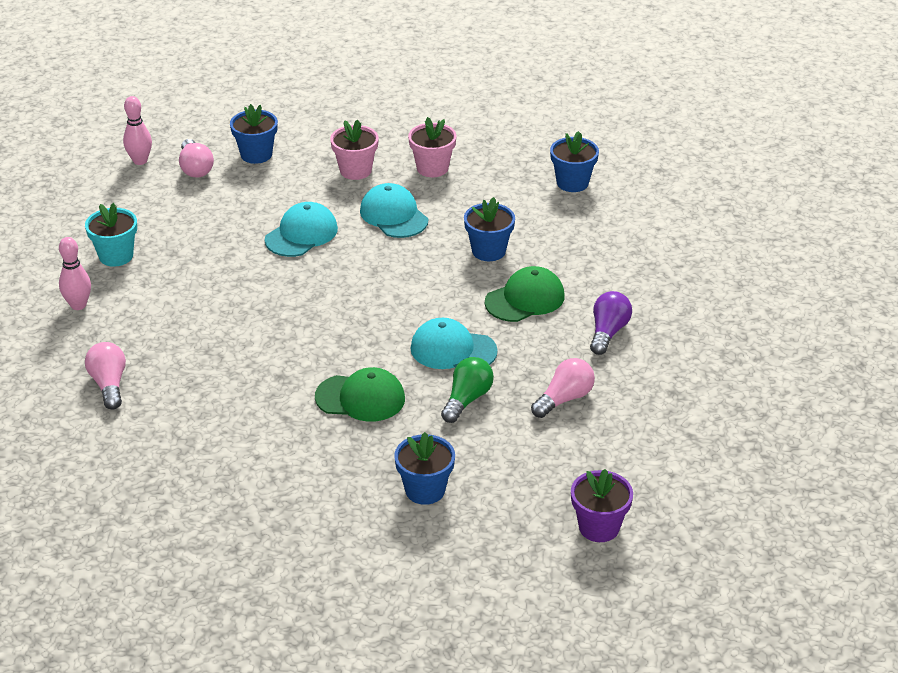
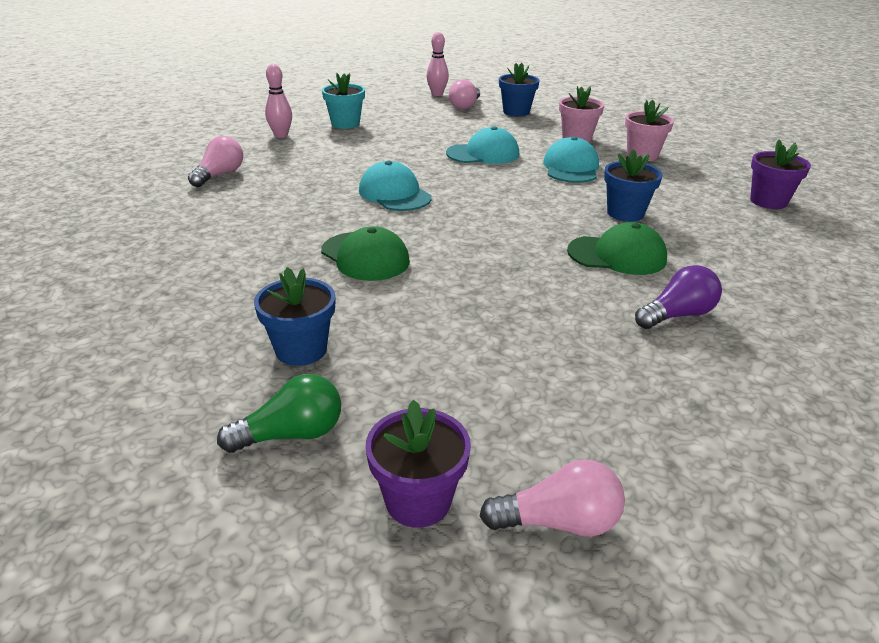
camera: 40 degrees right, 5 degrees down
turquoise cap [411,318,498,369] -> turquoise cap moved to [359,161,432,211]
green light bulb [441,357,494,423] -> green light bulb moved to [217,374,341,453]
pink light bulb [531,358,595,418] -> pink light bulb moved to [480,459,625,537]
blue flower pot [550,131,599,192] -> purple flower pot [750,140,811,209]

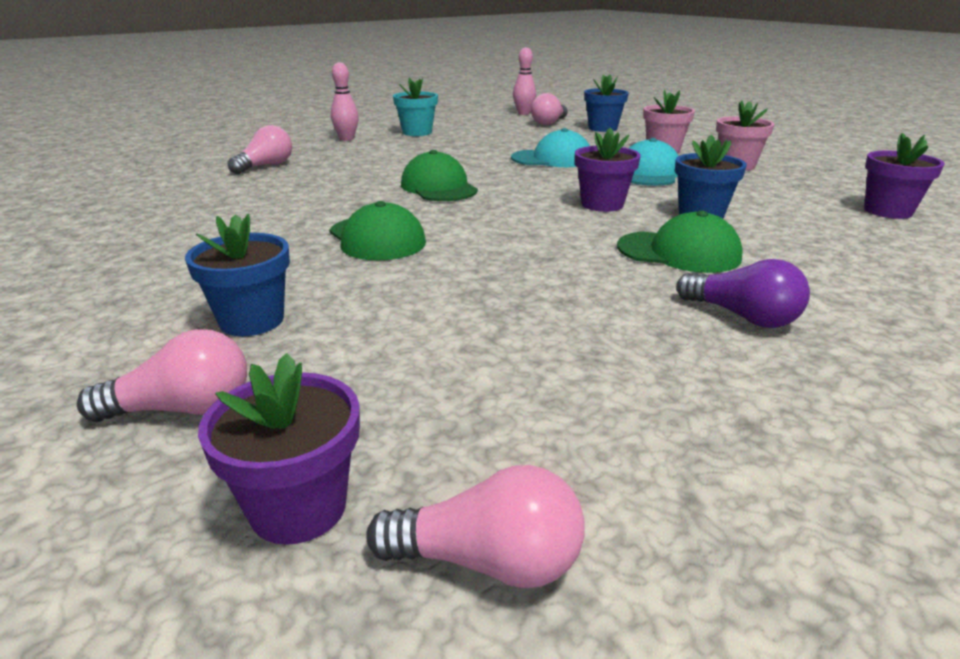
camera: 10 degrees right, 5 degrees down
green light bulb [217,374,341,453] -> pink light bulb [77,329,247,422]
turquoise cap [359,161,432,211] -> green cap [401,150,478,201]
purple light bulb [635,265,722,329] -> purple light bulb turned 60 degrees clockwise [676,259,810,328]
none -> purple flower pot [575,128,641,212]

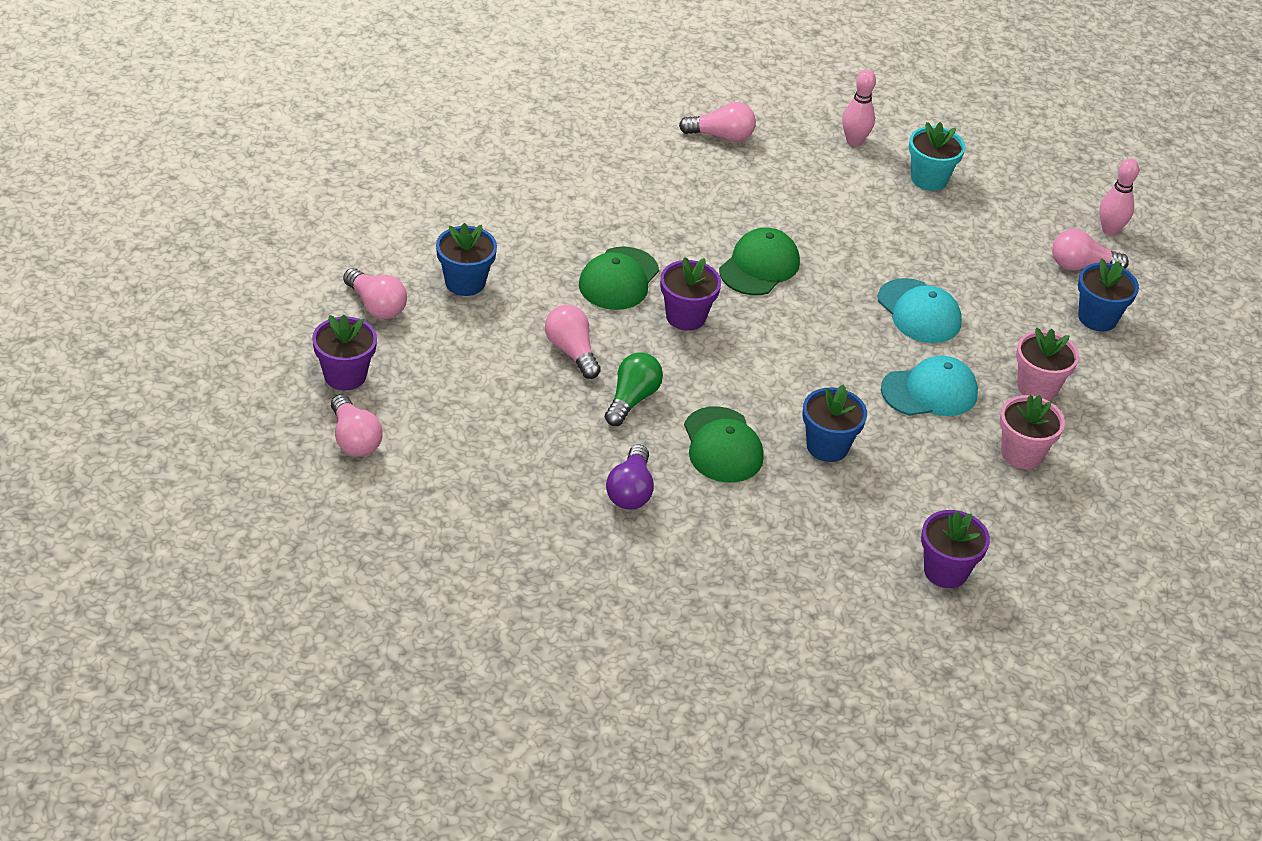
camera: 55 degrees right, 15 degrees up
purple flower pot [575,128,641,212] -> purple flower pot moved to [660,257,721,331]
none -> pink light bulb [545,305,601,379]
none -> green light bulb [605,352,663,426]

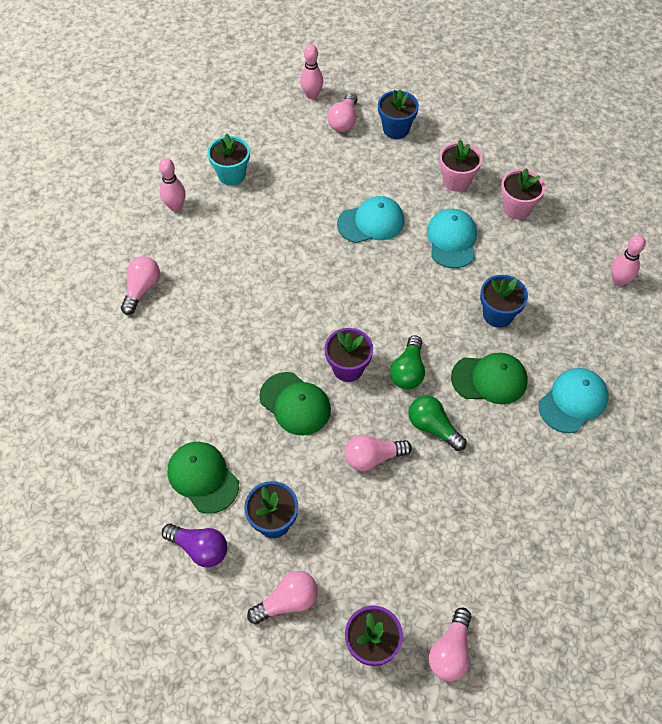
camera: 70 degrees left, 15 degrees up
pink light bulb [331,394,383,457] -> pink light bulb turned 120 degrees clockwise [429,608,471,681]
purple light bulb [606,445,654,510] -> purple light bulb moved to [162,524,227,567]
green cap [719,227,800,295] -> green cap moved to [167,442,239,514]
purple flower pot [921,510,990,588] -> pink bowling pin [611,235,646,286]
none -> green light bulb [390,336,425,389]
none -> turquoise cap [538,368,608,433]

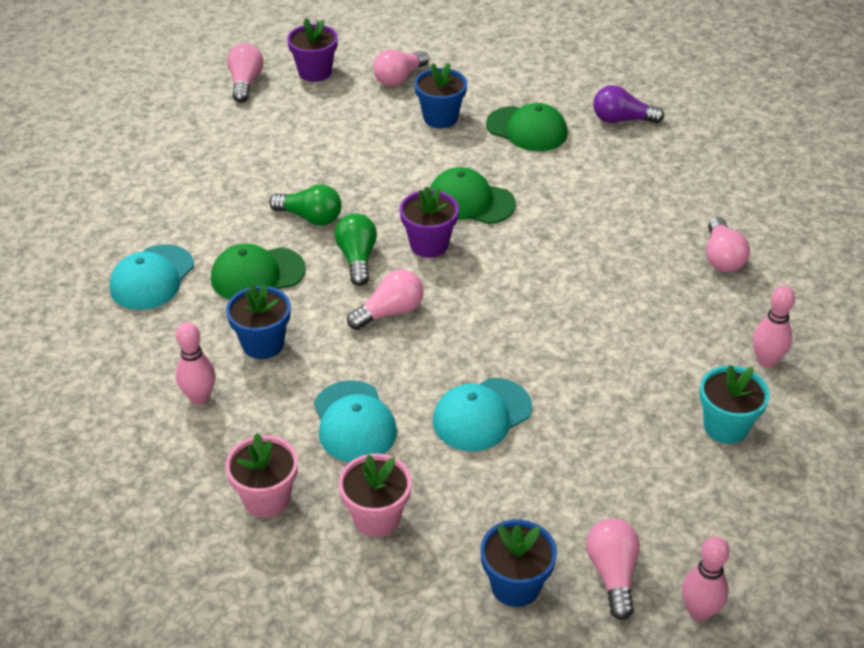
camera: 160 degrees right, 15 degrees down
purple light bulb [162,524,227,567] -> purple light bulb moved to [593,85,664,123]
pink light bulb [345,434,412,471] -> pink light bulb moved to [347,269,424,330]
pink bowling pin [611,235,646,286] -> pink bowling pin moved to [176,322,216,405]

